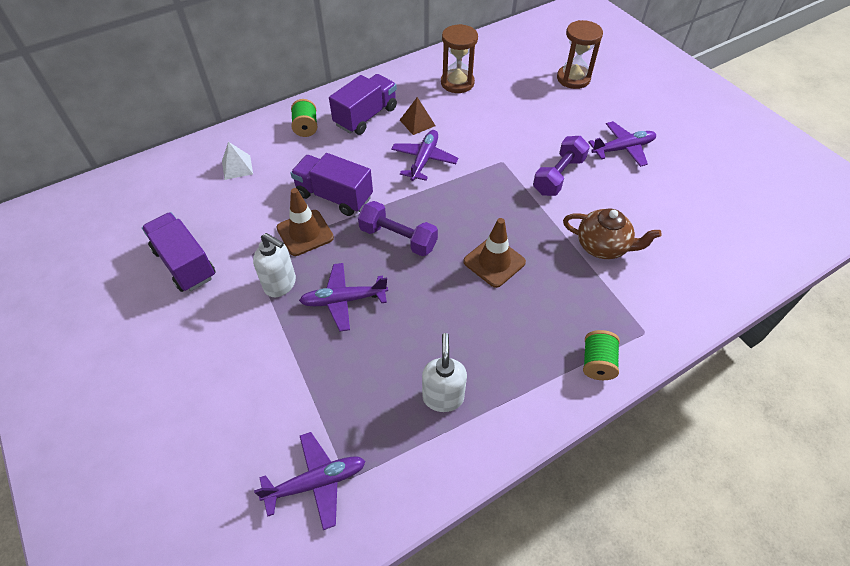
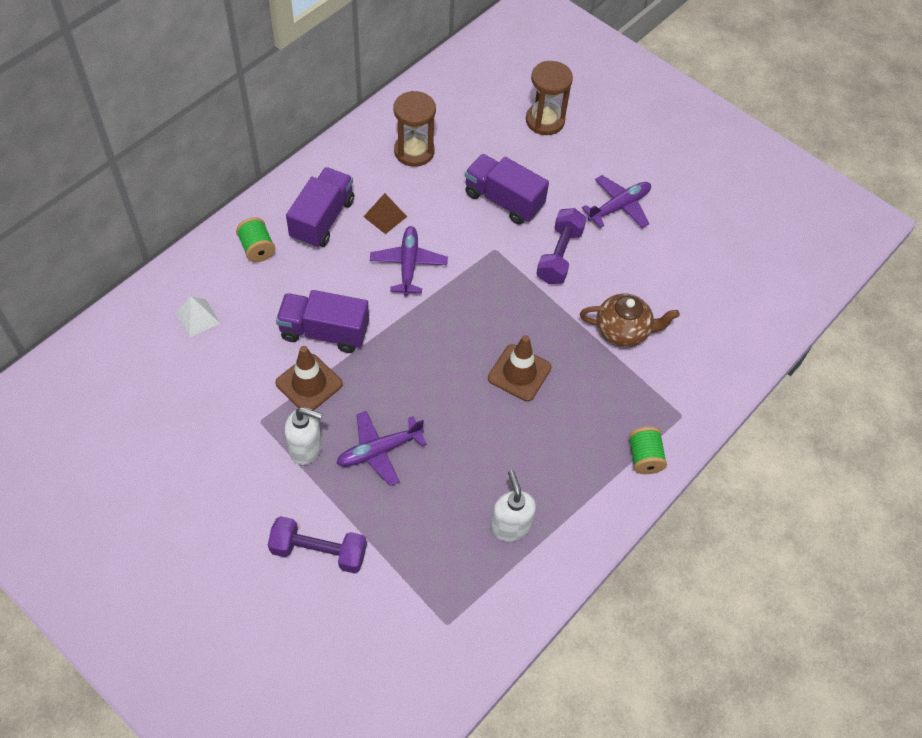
camera: 20 degrees left, 5 degrees up
purple truck [142,212,216,292] -> purple truck moved to [465,154,549,225]
purple plane [254,432,365,530] -> none
purple dumbbell [358,201,438,256] -> purple dumbbell moved to [268,516,367,574]

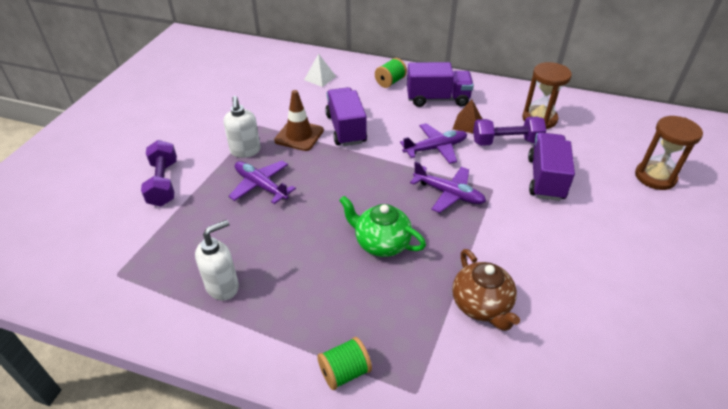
camera: 70 degrees right, 15 degrees down
brown traffic cone [488,335,551,401] -> green teapot [339,196,426,257]
purple dumbbell [536,208,587,284] -> purple dumbbell moved to [473,117,546,146]
purple plane [582,175,651,228] -> purple plane moved to [410,161,486,213]

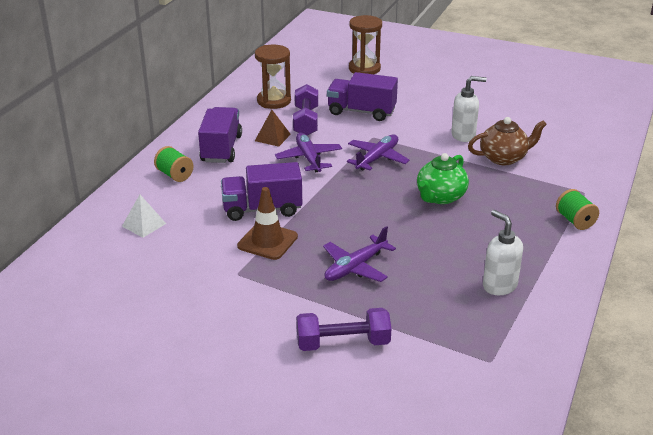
camera: 85 degrees left, 10 degrees down
white soap dispenser [223,96,261,158] -> white soap dispenser moved to [451,76,487,142]

